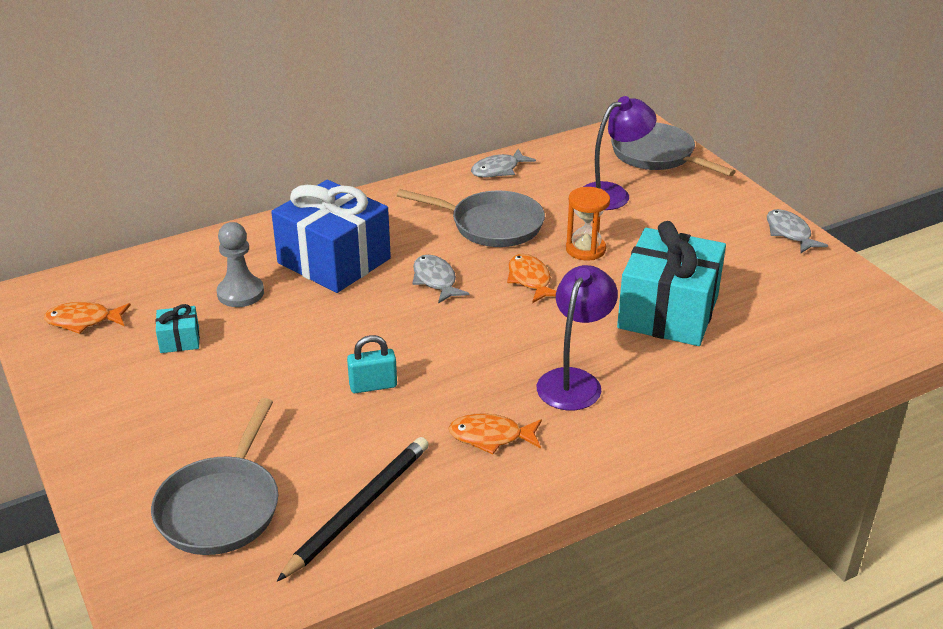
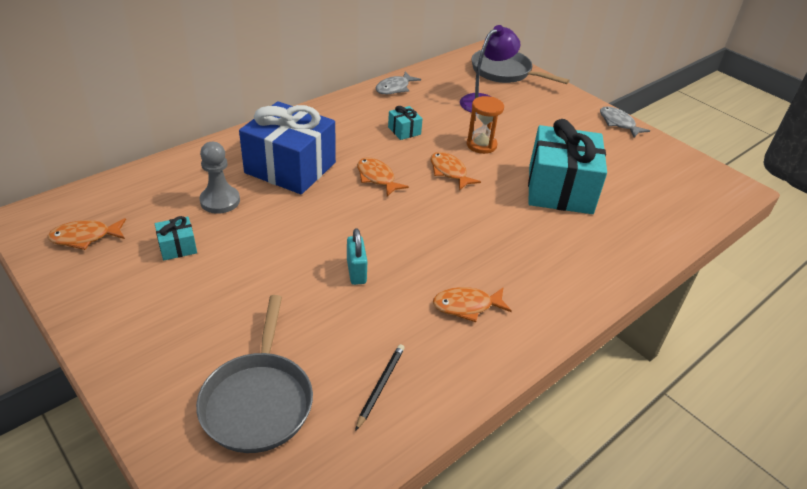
camera: 15 degrees left, 5 degrees up
black pencil [277,437,429,582] -> black pencil [355,344,405,431], size x0.56
turquoise padlock [347,335,397,393] -> turquoise padlock turned 75 degrees counterclockwise [347,228,367,285]
grey pan [397,189,545,247] -> turquoise gift [388,106,423,140]
grey fish [412,255,469,304] -> orange fish [357,157,409,196]
purple lamp [537,265,618,411] -> none

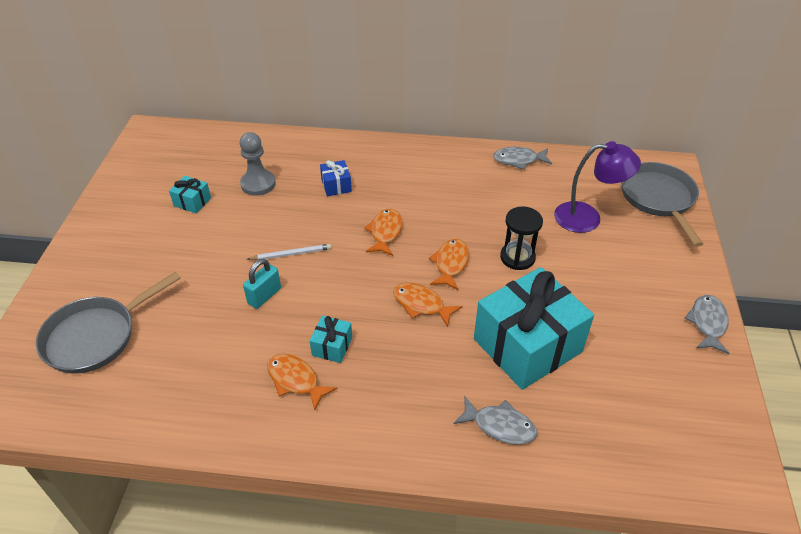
camera: 50 degrees right, 5 degrees up
orange fish [47,218,126,250] -> orange fish moved to [393,283,463,327]
blue gift [239,101,336,194] -> blue gift [320,160,352,196], size x0.42
black pencil [355,344,405,431] -> none
turquoise gift [388,106,423,140] -> turquoise gift moved to [310,315,352,363]
orange hourglass [467,96,504,154] -> black hourglass [500,206,543,270]
none -> white pencil [247,244,332,260]
none -> grey fish [453,396,537,445]

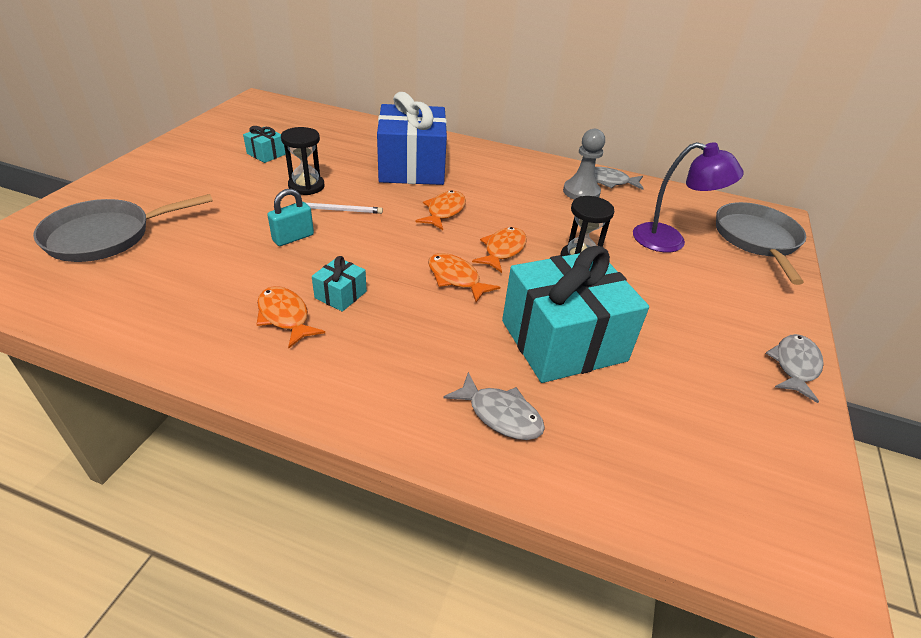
camera: 10 degrees right, 5 degrees down
grey pawn [240,132,276,196] -> grey pawn moved to [563,129,605,200]
blue gift [320,160,352,196] -> blue gift [377,92,447,185], size x2.41
none -> black hourglass [281,127,325,195]

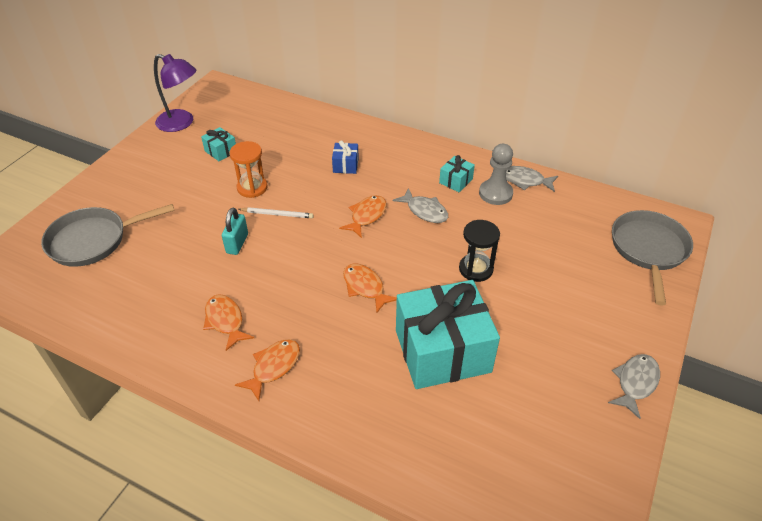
camera: 10 degrees right, 5 degrees up
turquoise padlock [268,189,314,246] -> turquoise padlock turned 45 degrees counterclockwise [222,208,248,255]
black hourglass [281,127,325,195] -> orange hourglass [229,141,267,198]
turquoise gift [312,256,367,312] -> turquoise gift moved to [439,155,475,192]
blue gift [377,92,447,185] -> blue gift [332,140,359,174], size x0.42
grey fish [443,372,545,440] -> grey fish moved to [392,188,448,223]
orange fish [472,227,527,273] -> orange fish moved to [235,339,300,401]
purple lamp [633,142,744,252] -> purple lamp moved to [154,54,196,132]

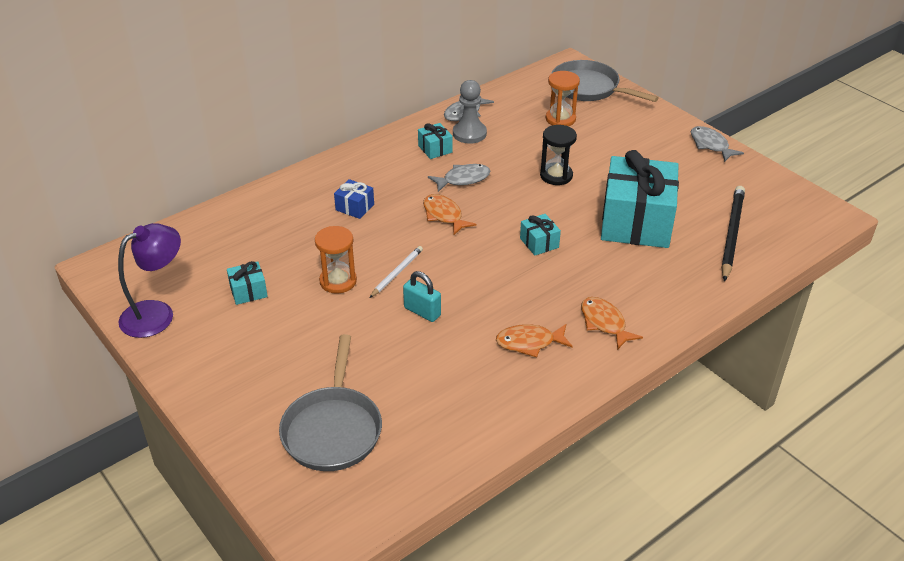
camera: 65 degrees left, 5 degrees down
orange fish [343,264,397,313] -> turquoise gift [520,214,561,255]
none -> orange hourglass [546,71,580,126]
none -> black pencil [721,186,745,282]

